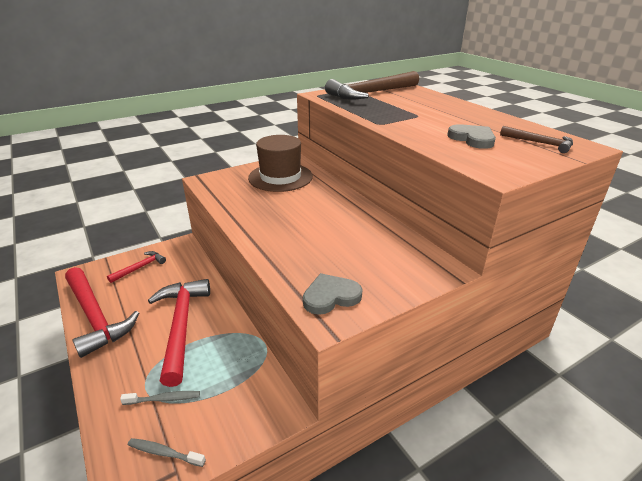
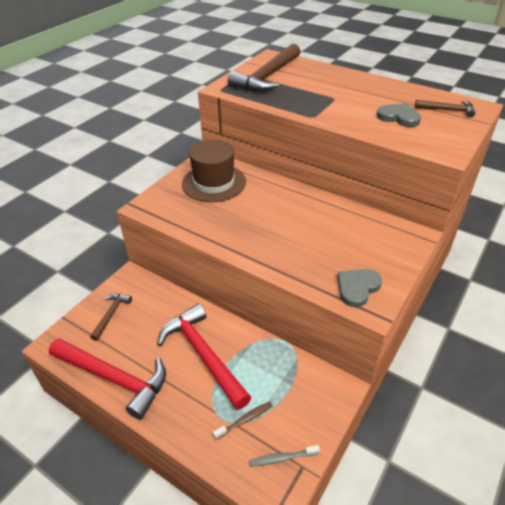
camera: 25 degrees left, 10 degrees up
red hammer [107,251,166,283] -> brown hammer [90,294,132,341]
grey toothbrush [120,391,200,405] -> brown toothbrush [213,402,273,440]

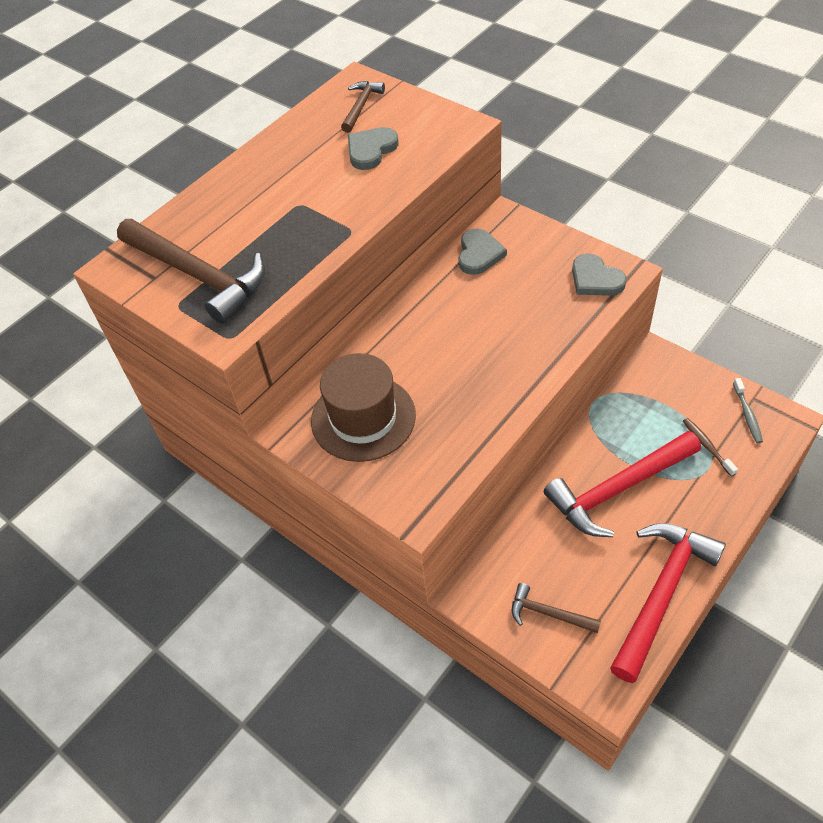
camera: 80 degrees left, 10 degrees up
none -> grey heart [459,229,507,275]

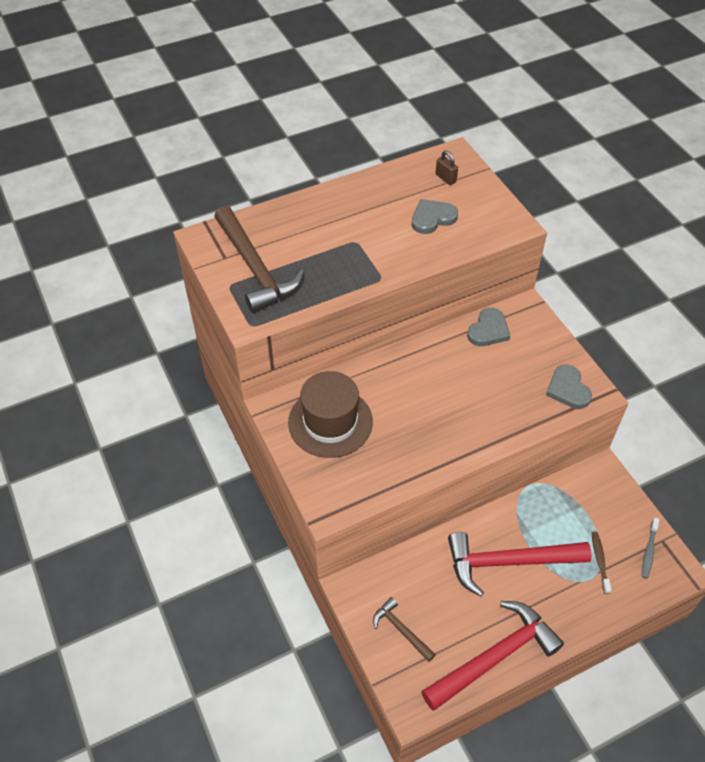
camera: 20 degrees right, 0 degrees up
brown hammer [341,81,385,133] -> brown padlock [436,151,458,185]

